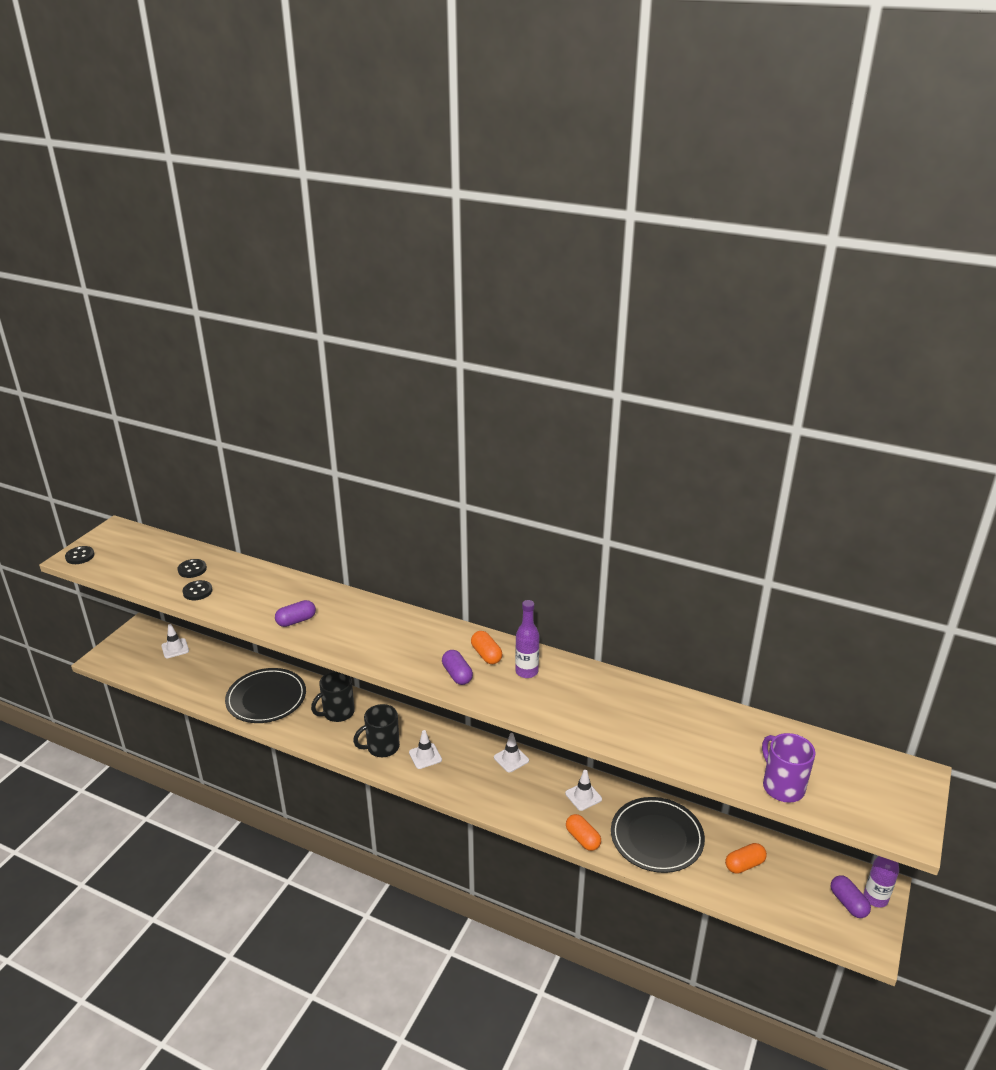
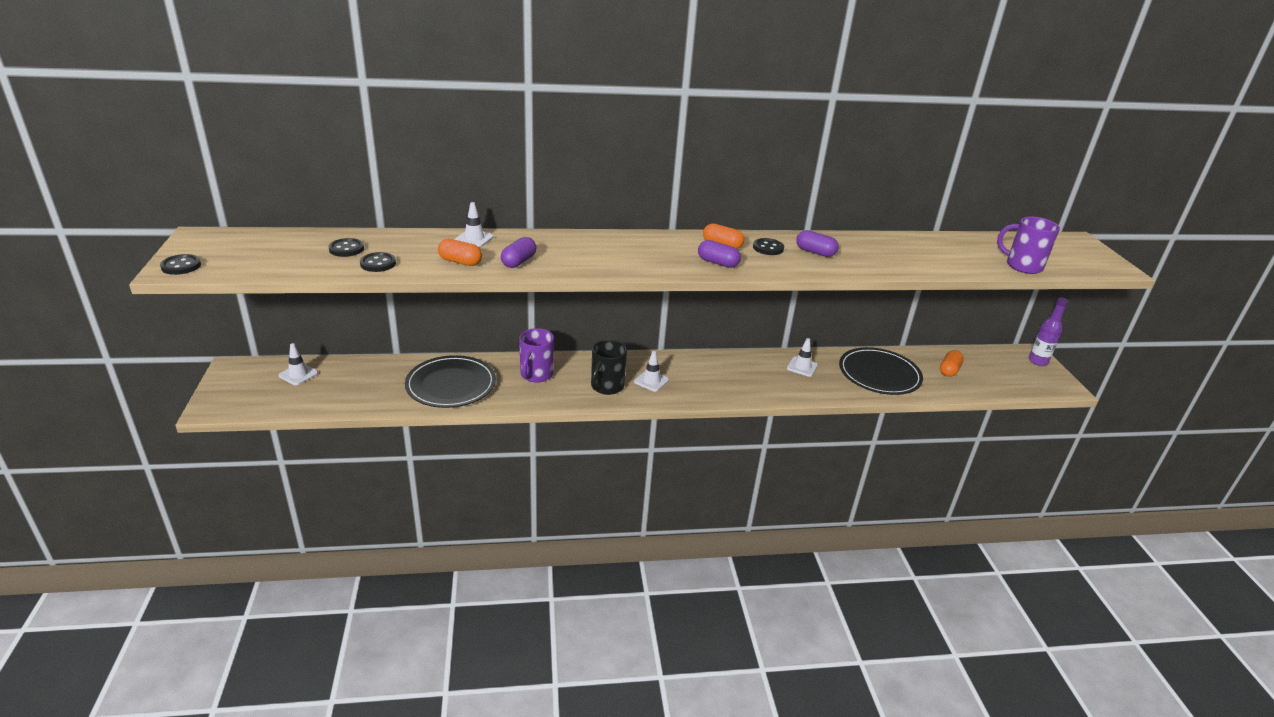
camera: 35 degrees left, 0 degrees up
black mug [311,671,355,722] -> purple mug [519,328,554,383]
white traffic cone [494,733,529,773] -> white traffic cone moved to [455,202,494,247]
purple bottle [515,600,539,678] -> black button [753,238,784,255]
orange capsule [566,814,601,851] -> orange capsule moved to [438,239,482,266]
purple capsule [830,876,871,918] -> purple capsule moved to [796,230,839,257]

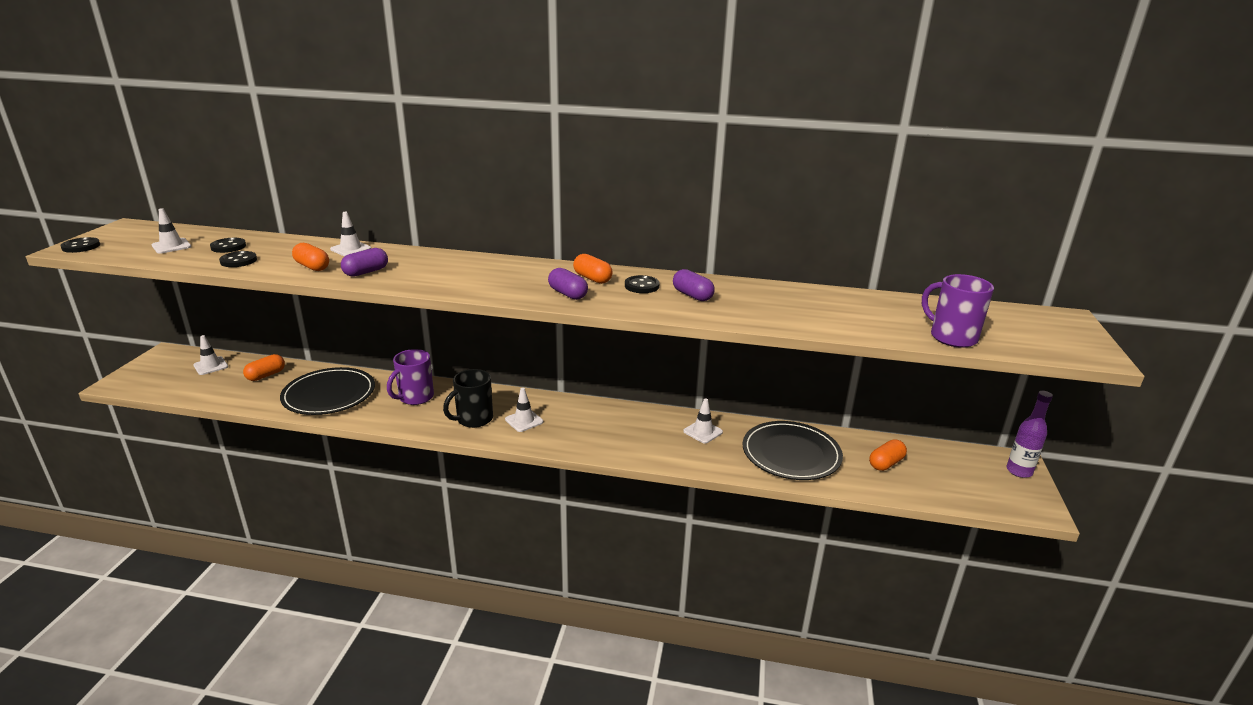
camera: 20 degrees right, 5 degrees down
none -> white traffic cone [152,208,191,254]
none -> orange capsule [243,354,285,381]

